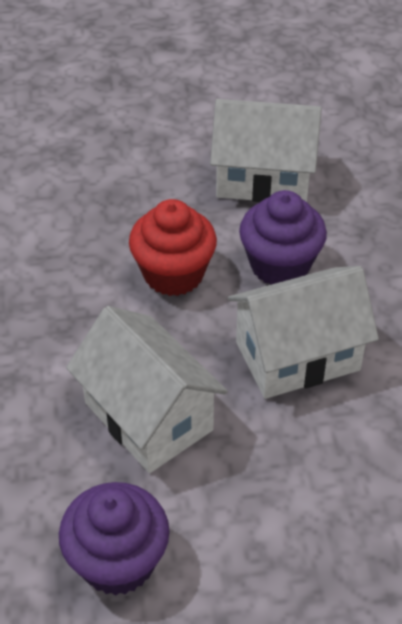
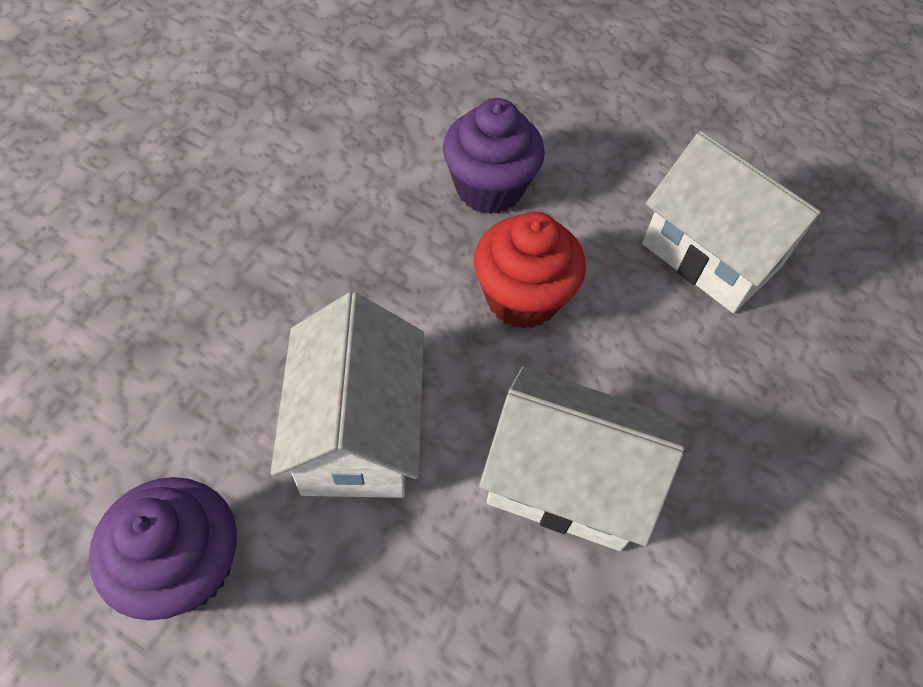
camera: 35 degrees right, 10 degrees up
purple cupcake [239,190,327,285] -> purple cupcake moved to [443,98,545,214]

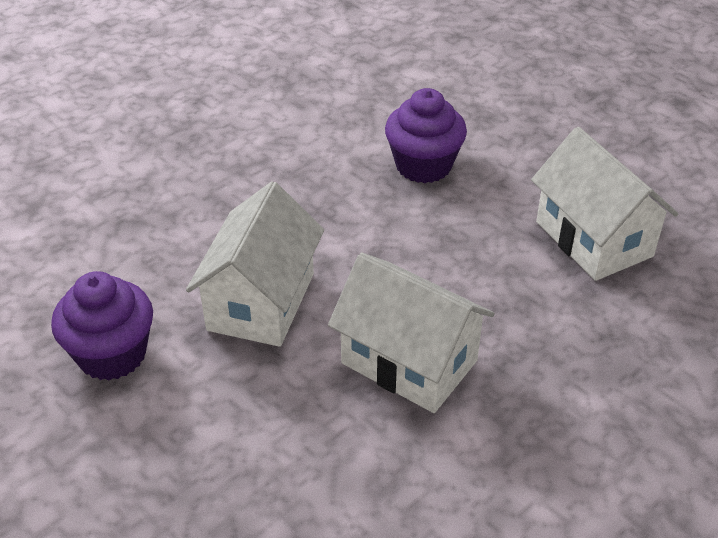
camera: 20 degrees right, 15 degrees down
red cupcake [474,212,586,329] -> none

